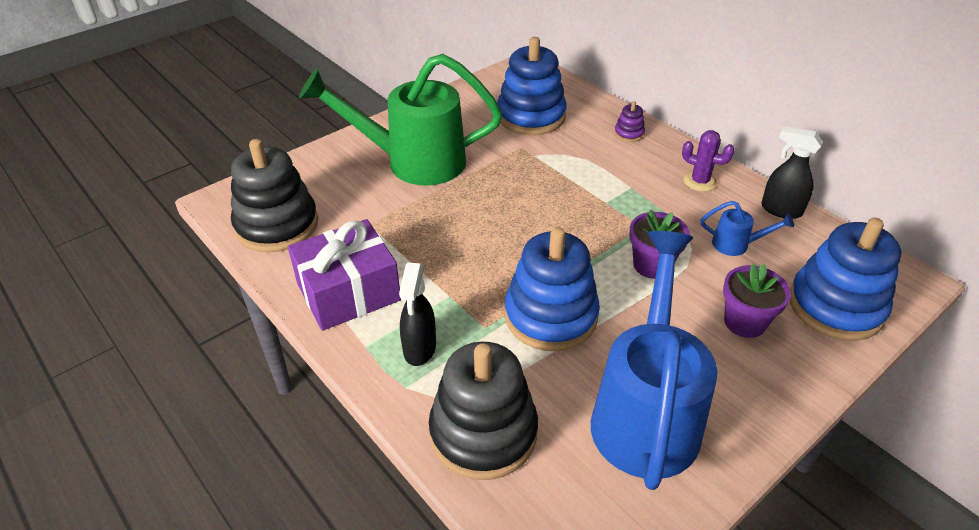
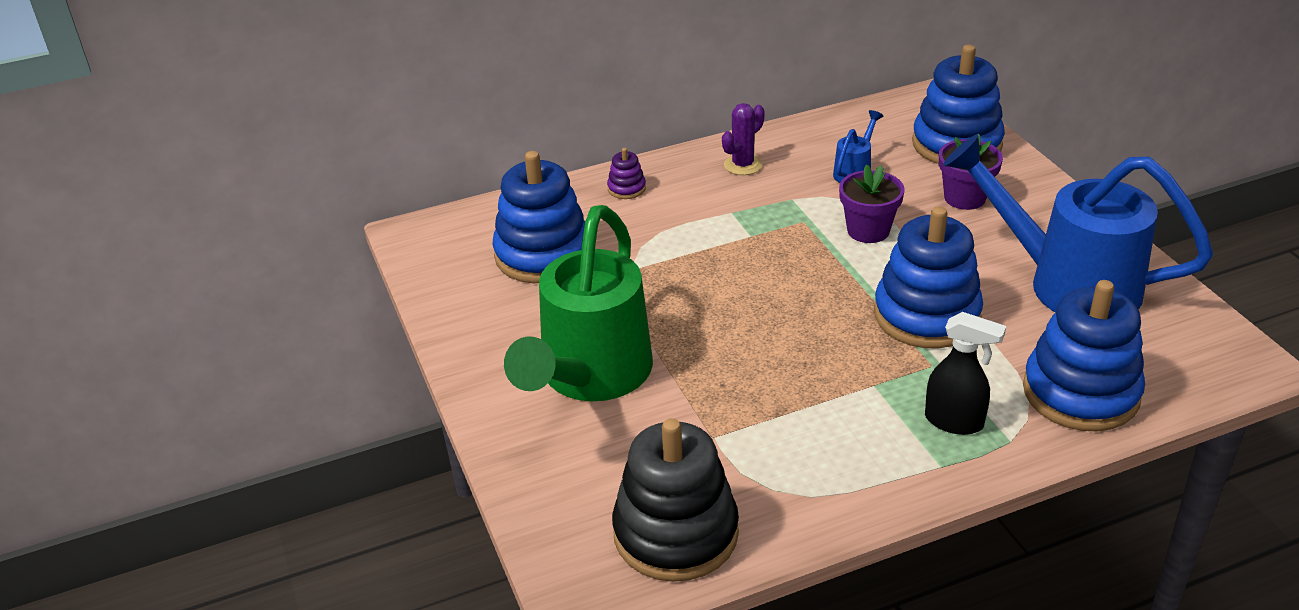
camera: 70 degrees left, 5 degrees down
purple gift [288,219,401,331] -> none
black stacking toy [429,342,538,480] -> blue stacking toy [1023,280,1145,431]
black spray bottle [761,126,823,219] -> none

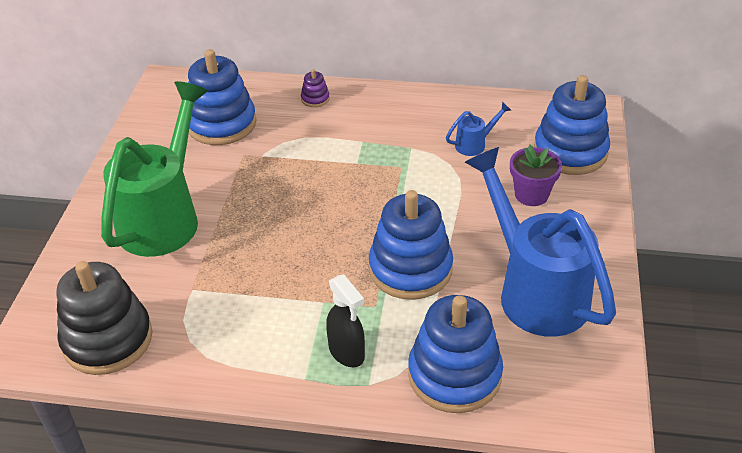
camera: 30 degrees right, 5 degrees up
green watering can [504,205,653,401] -> green watering can turned 150 degrees clockwise [101,81,208,257]
purple cactus [722,103,765,175] -> none
purple flower pot [839,164,904,243] -> none

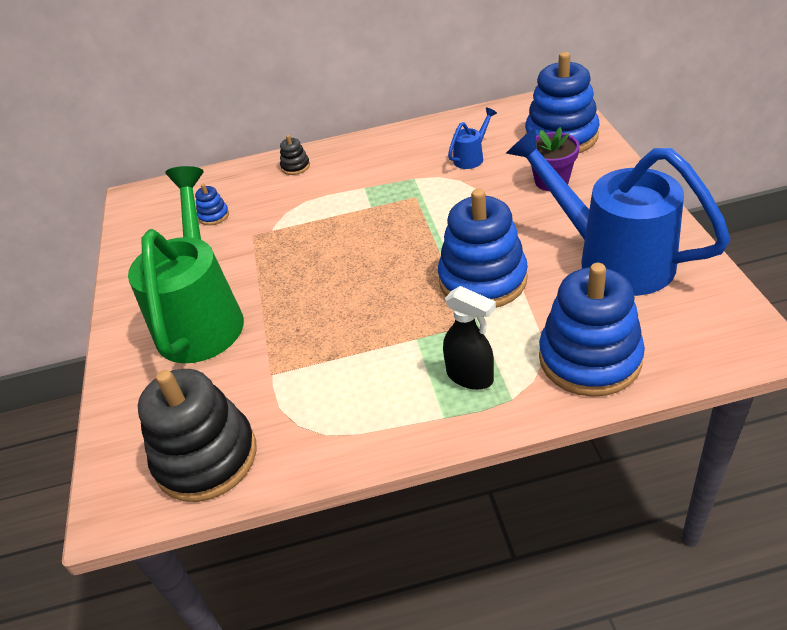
camera: 15 degrees left, 0 degrees up
blue stacking toy [188,49,256,145] -> blue stacking toy [195,184,229,225], size x0.42
purple stacking toy [301,69,330,107] -> black stacking toy [280,135,310,175]

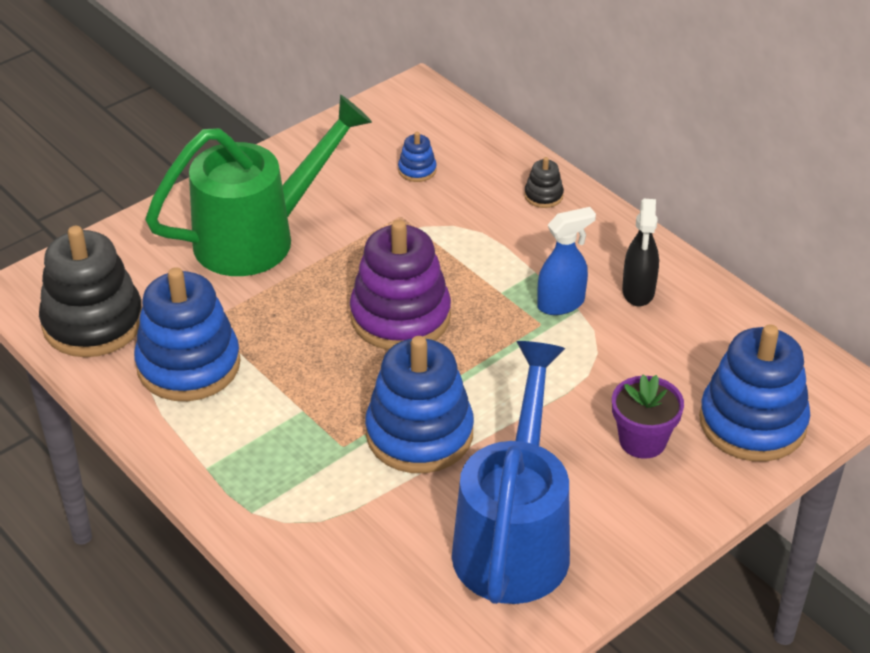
camera: 55 degrees right, 0 degrees up
black spray bottle [443,286,496,390] -> black spray bottle moved to [622,199,659,306]
blue watering can [448,108,497,169] -> none
blue stacking toy [539,263,645,397] -> blue stacking toy moved to [134,267,241,401]
none -> purple stacking toy [350,220,451,350]
none -> blue spray bottle [537,207,596,315]

